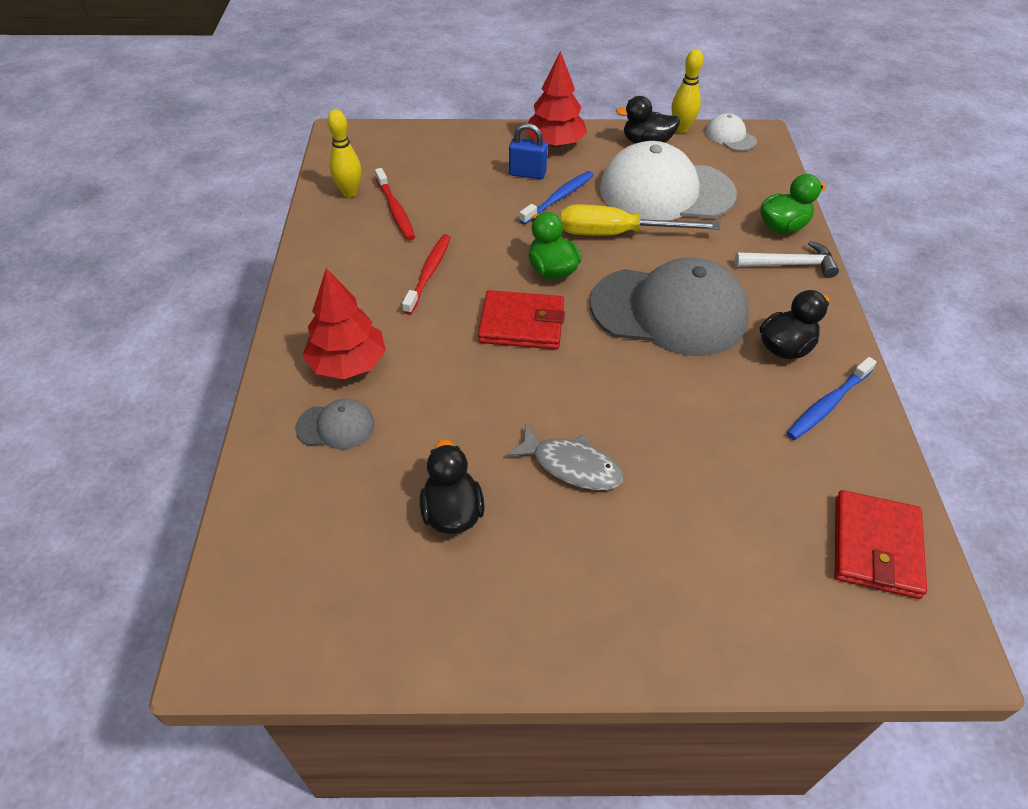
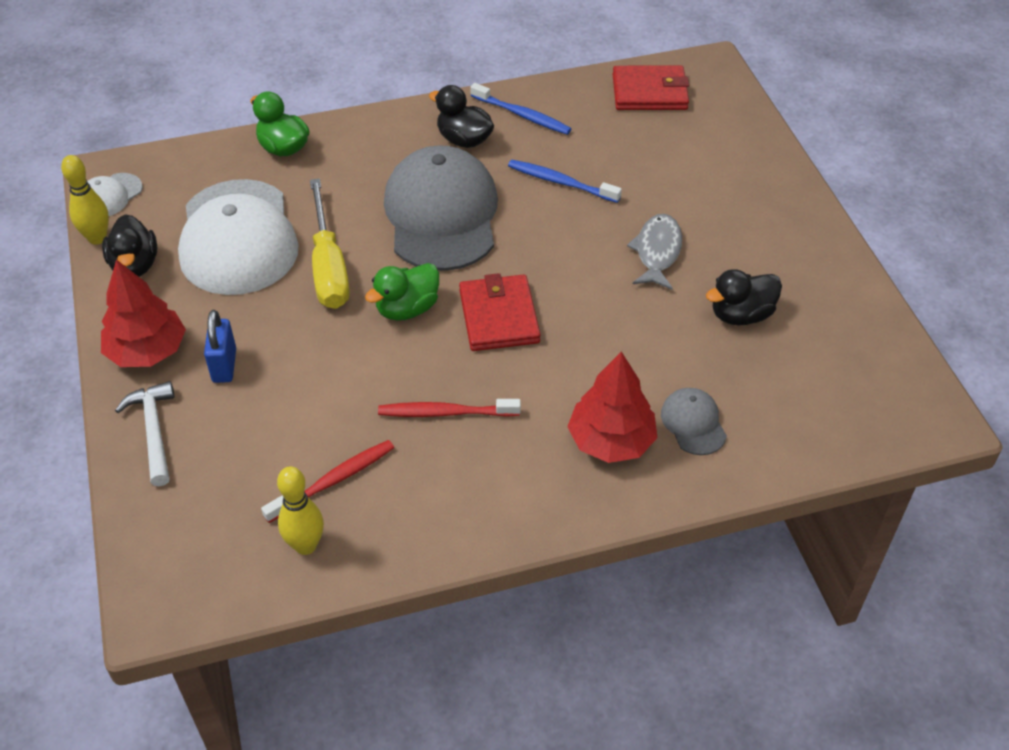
camera: 105 degrees left, 0 degrees up
blue toothbrush [519,171,594,225] -> blue toothbrush moved to [508,160,622,203]
white hammer [735,241,839,278] -> white hammer moved to [115,381,175,486]

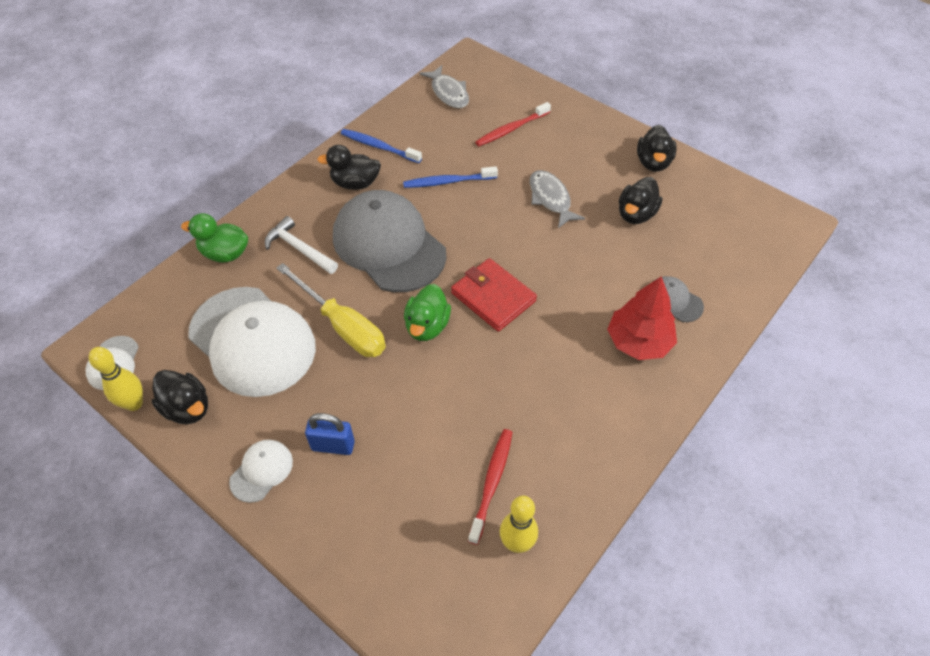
camera: 35 degrees left, 5 degrees up
red tree [101,259,186,367] -> white cap [229,440,293,503]
white hammer [115,381,175,486] -> white hammer moved to [265,216,338,274]
blue padlock [204,310,236,383] -> blue padlock turned 45 degrees counterclockwise [305,413,355,455]
red toothbrush [378,399,521,417] -> red toothbrush moved to [476,102,551,146]
blue toothbrush [470,83,571,135] -> blue toothbrush turned 150 degrees counterclockwise [341,129,422,163]
red wallet [613,65,689,110] -> grey fish [419,65,469,108]
none -> black duck [637,125,677,172]

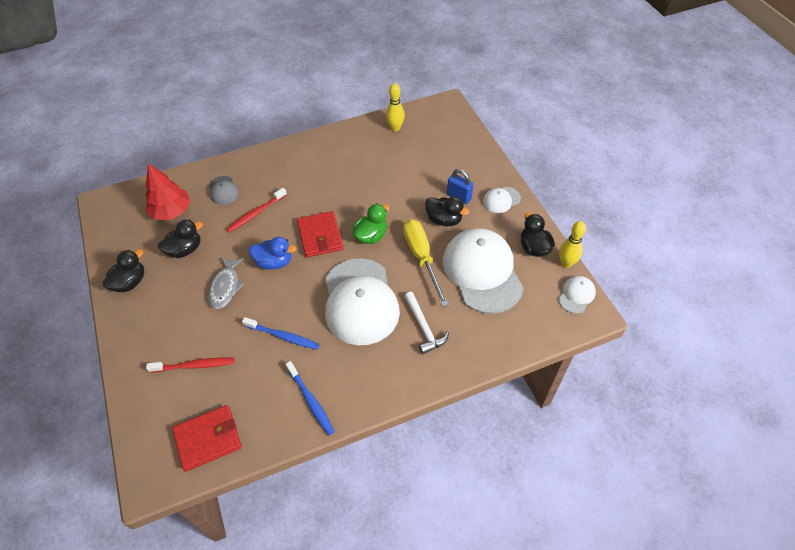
camera: 150 degrees left, 0 degrees up
green duck [181,213,248,263] -> none
black duck [317,145,381,190] -> black duck moved to [425,196,469,226]
grey cap [333,190,447,292] -> white cap [325,258,400,345]
grey fish [419,65,469,108] -> red wallet [172,405,242,472]
red toothbrush [468,429,512,545] -> red toothbrush moved to [226,188,287,233]
red tree [607,276,677,360] -> red tree moved to [145,163,190,220]
none -> blue duck [249,237,296,270]

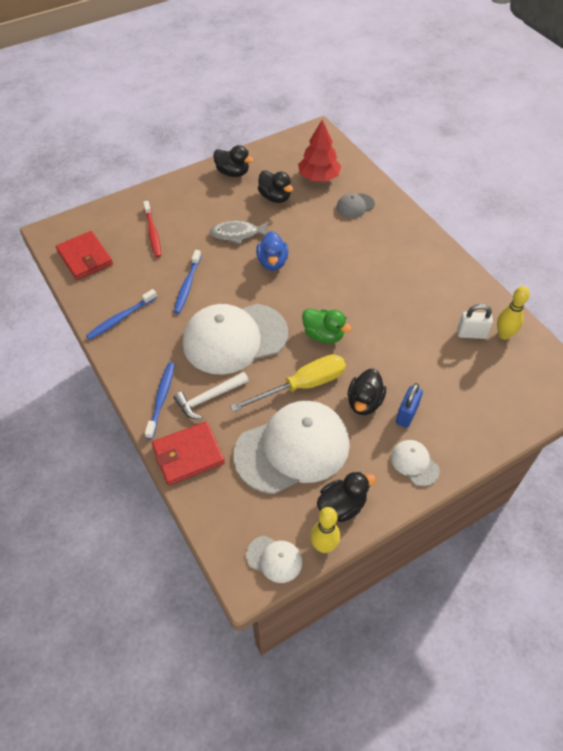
camera: 80 degrees right, 0 degrees up
red toothbrush [226,188,287,233] -> none
red wallet [297,211,343,258] -> red wallet moved to [152,421,225,485]
none -> blue toothbrush [145,362,175,439]
none -> white padlock [457,304,493,339]

